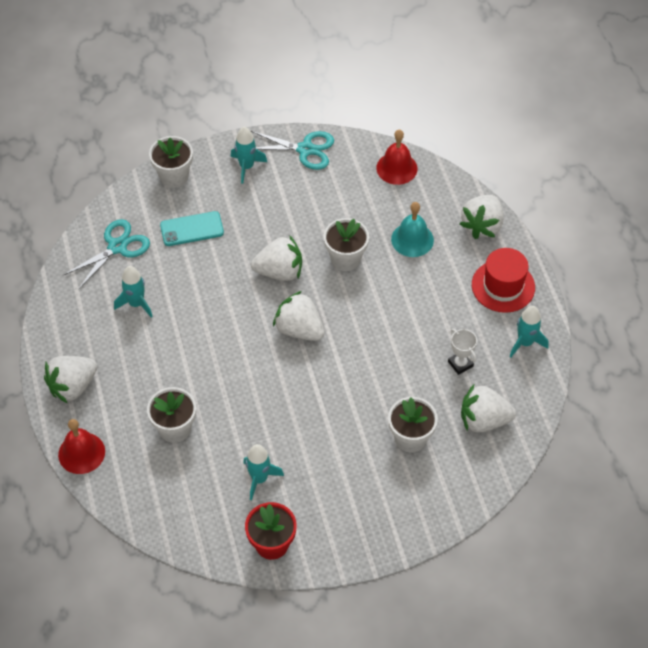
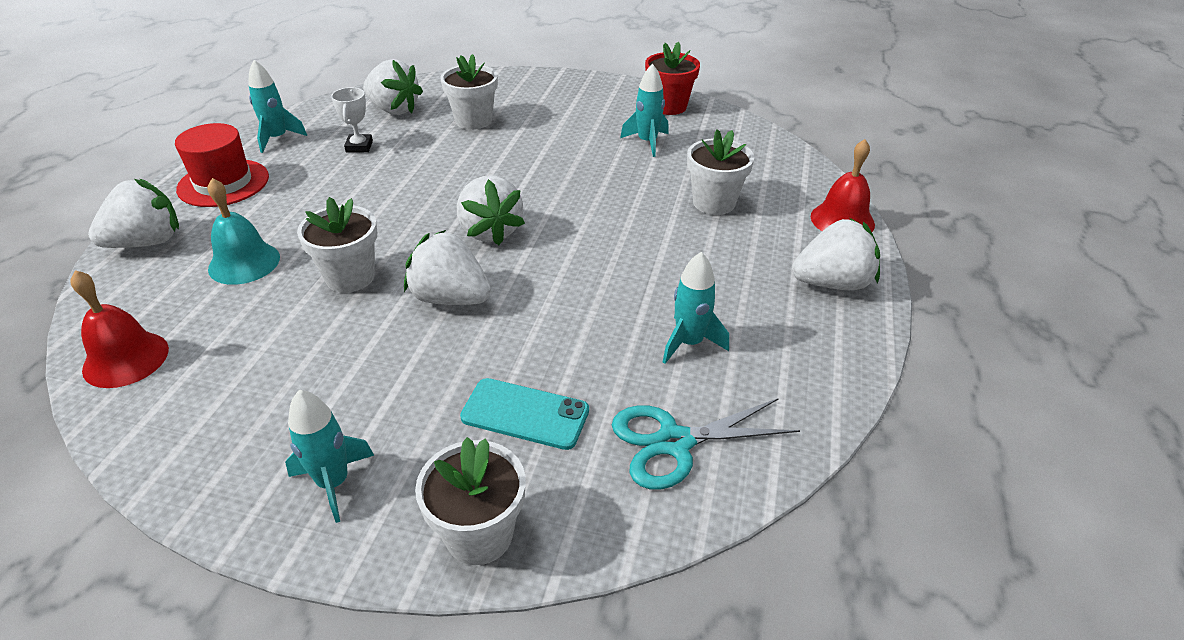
camera: 150 degrees left, 15 degrees down
turquoise scissors [251,131,334,170] -> none

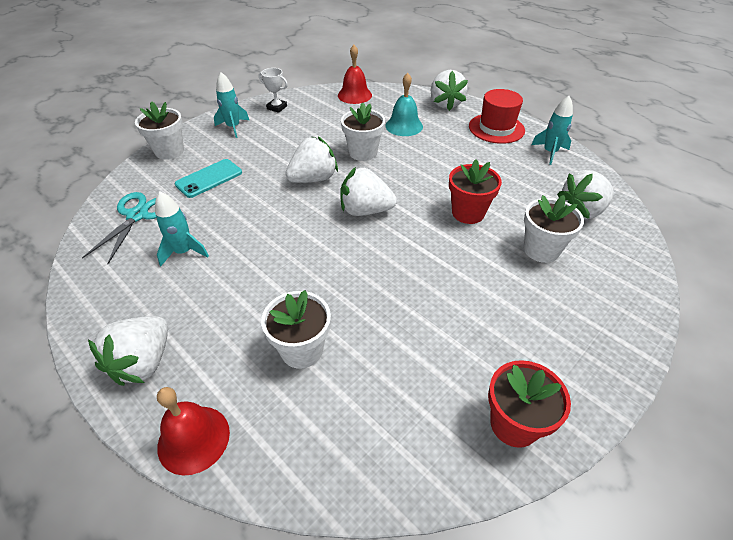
camera: 120 degrees right, 5 degrees up
white trophy [331,87,373,153] -> white trophy moved to [259,68,288,113]
turquoise rocket [620,63,669,157] -> none
none -> red flower pot [449,159,502,224]

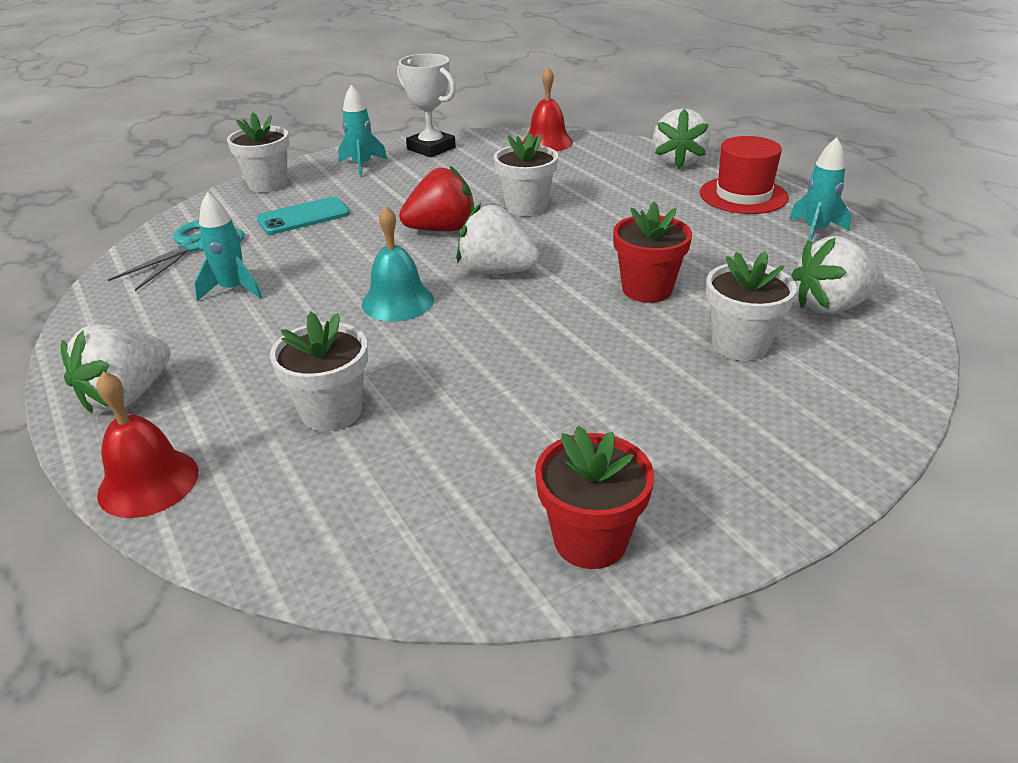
camera: 15 degrees right, 10 degrees down
white trophy [259,68,288,113] -> white trophy [397,54,456,158], size x1.65
white strawberry [285,136,338,183] -> red strawberry [399,165,474,231]
turquoise bell [385,73,423,136] -> turquoise bell moved to [362,206,434,321]

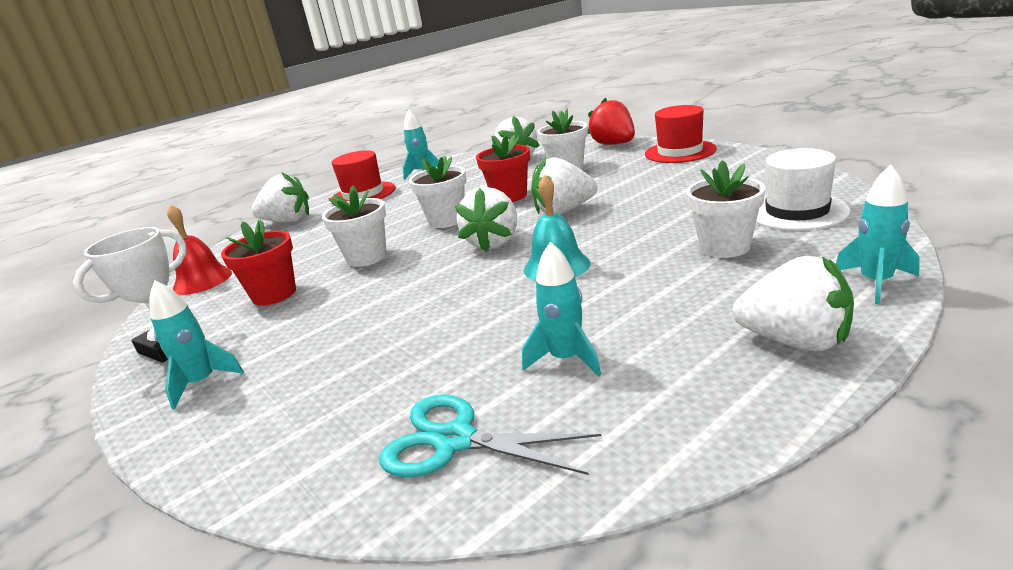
camera: 95 degrees left, 10 degrees down
red bell [96,371,198,518] -> turquoise rocket [836,165,920,304]
white flower pot [227,113,289,192] -> white flower pot moved to [409,156,467,228]
turquoise phone [257,197,350,235] -> none
red strawberry [399,165,474,231] -> red strawberry moved to [588,98,635,145]
red flower pot [535,426,654,569] -> red flower pot moved to [221,220,296,306]
none -> white strawberry [531,157,597,214]
none -> red hat [645,105,717,163]
none -> white hat [756,148,850,231]

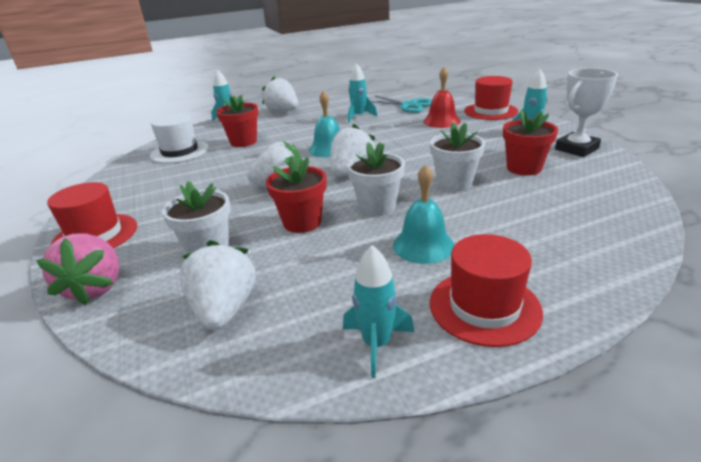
camera: 165 degrees left, 5 degrees up
red bell [167,204,232,295] -> red bell moved to [423,67,461,128]
white strawberry [252,172,309,222] -> none
red strawberry [588,98,635,145] -> pink strawberry [36,234,119,305]
white flower pot [686,160,765,258] -> red flower pot [216,95,259,147]
none -> turquoise bell [393,164,455,264]
none -> red hat [464,76,518,120]

